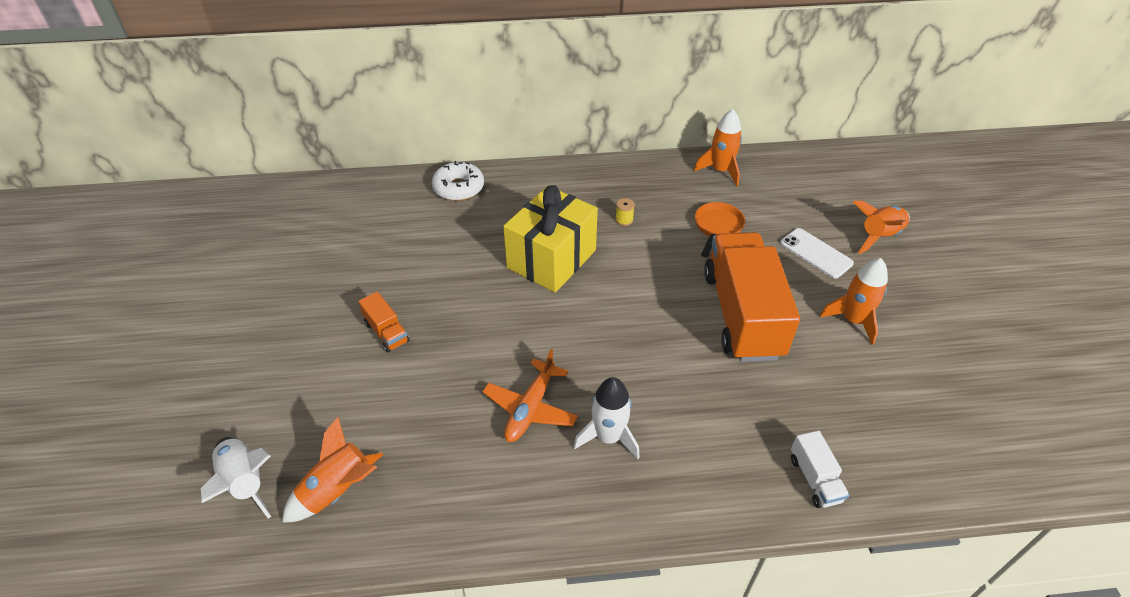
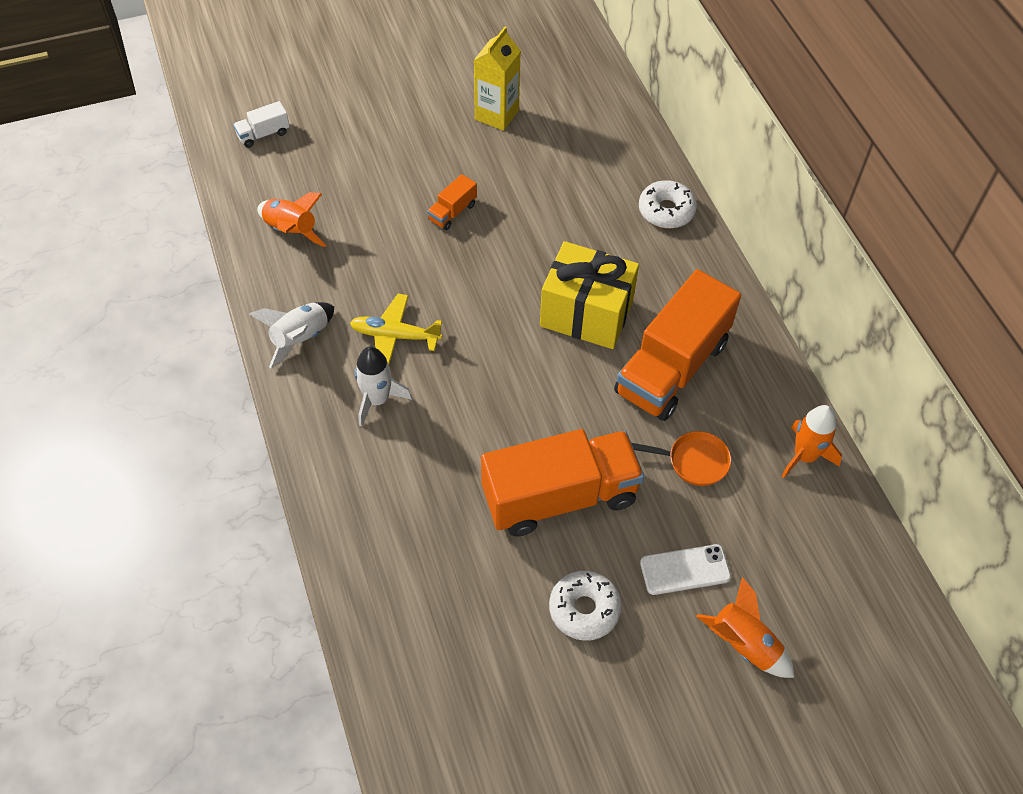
camera: 75 degrees right, 10 degrees up
white rocket [201,437,271,519] -> white rocket moved to [249,302,334,368]
orange plane [483,349,578,442] -> yellow plane [350,294,442,365]
yellow spool [615,198,635,226] -> orange truck [614,269,741,421]
white phone [780,228,854,279] -> white phone turned 45 degrees clockwise [640,544,731,595]
white truck [791,430,849,508] -> white truck moved to [233,101,290,148]
orange rocket [820,258,888,345] -> white donut [549,571,622,641]
none -> yellow carton [473,27,521,131]

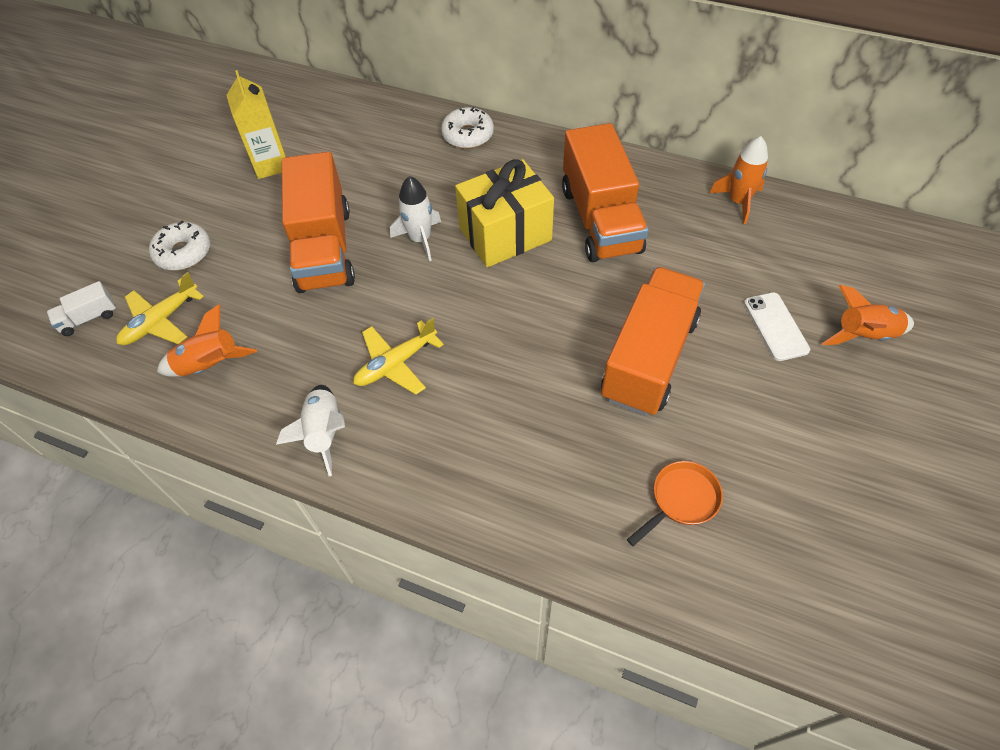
camera: 45 degrees left, 0 degrees up
white truck [233,101,290,148] -> white truck turned 45 degrees clockwise [47,281,116,336]
white rocket [355,346,412,427] -> white rocket moved to [390,176,441,261]
orange truck [427,174,477,230] -> orange truck [282,152,355,293], size x2.38
white donut [549,571,622,641] -> white donut moved to [149,221,210,271]
orange pan [631,431,731,486] -> orange pan moved to [627,461,723,546]
white phone [640,544,731,595] -> white phone turned 45 degrees counterclockwise [744,292,810,361]
none -> yellow plane [116,272,204,345]

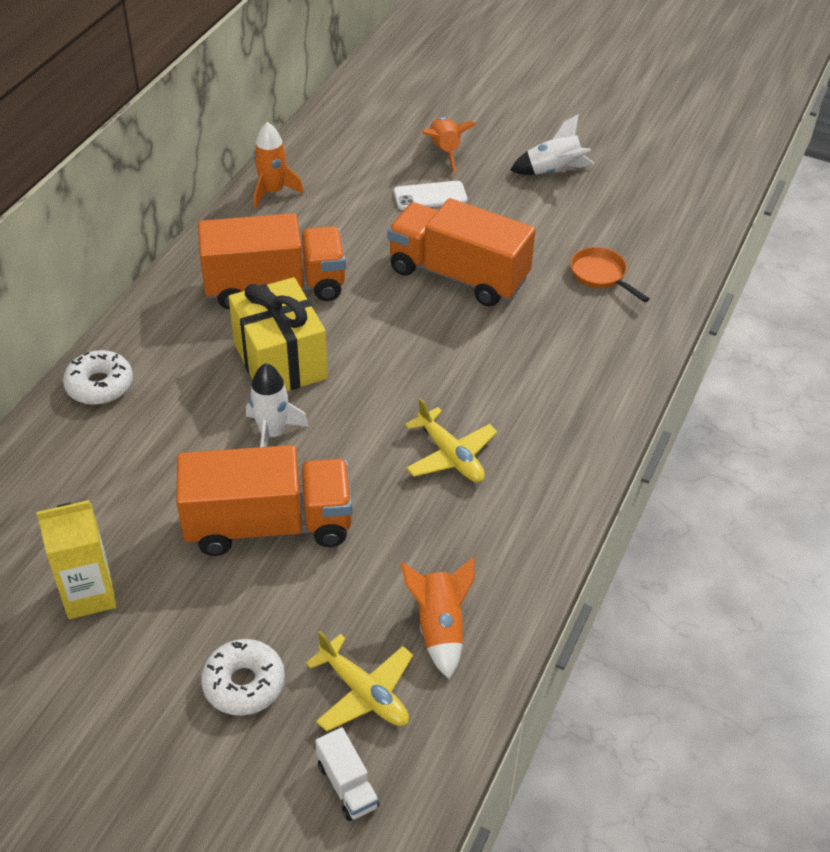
camera: 90 degrees left, 10 degrees down
white rocket [276,385,345,476] -> white rocket moved to [510,114,594,175]

